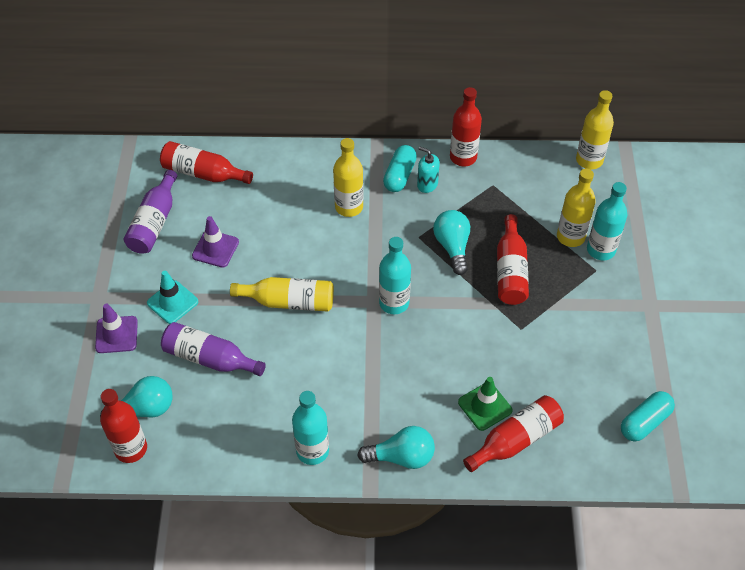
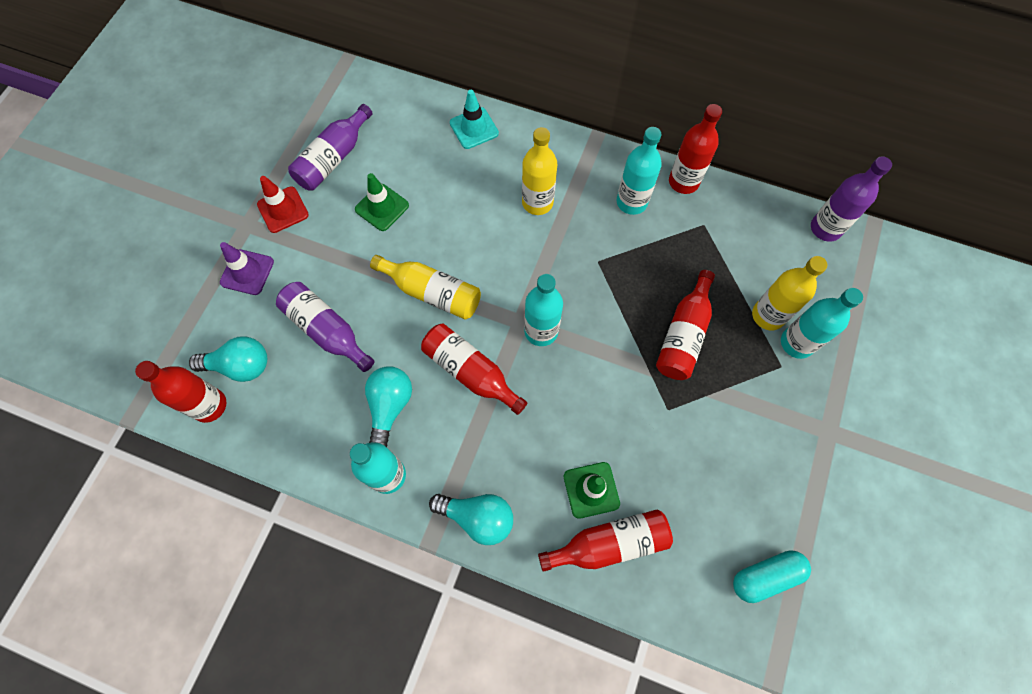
camera: 20 degrees right, 15 degrees up
turquoise traffic cone [147,271,198,324] -> turquoise traffic cone moved to [450,90,499,149]
red bottle [160,141,253,184] -> red bottle moved to [421,324,527,415]
purple traffic cone [192,216,239,268] -> green traffic cone [355,173,409,231]
turquoise capsule [383,145,417,192] -> none
turquoise soap dispenser [417,147,440,193] -> turquoise bottle [617,127,662,215]
turquoise light bulb [433,210,470,275] -> turquoise light bulb moved to [365,366,412,447]
yellow bottle [576,90,614,169] -> purple bottle [811,156,892,242]
none -> red traffic cone [257,176,309,233]

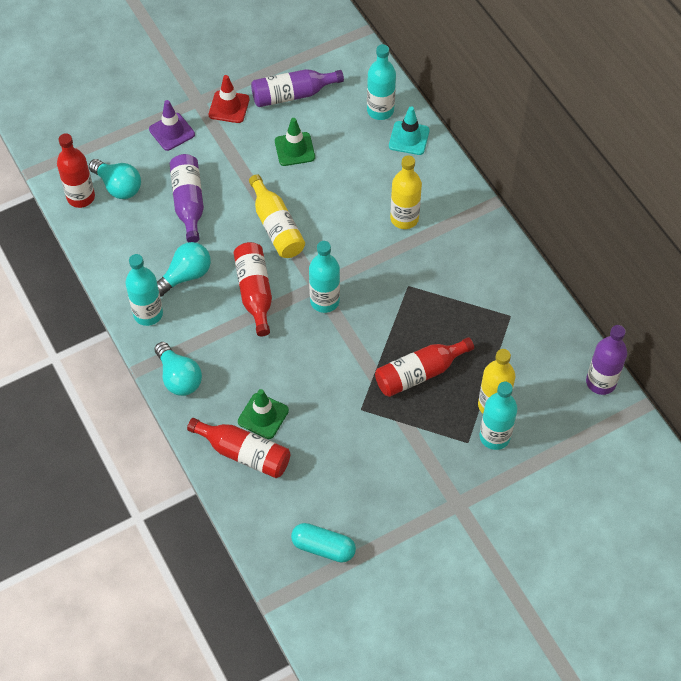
camera: 40 degrees right, 10 degrees down
turquoise bottle [617,127,662,215] -> turquoise bottle moved to [367,44,396,120]
red bottle [669,104,722,194] -> none

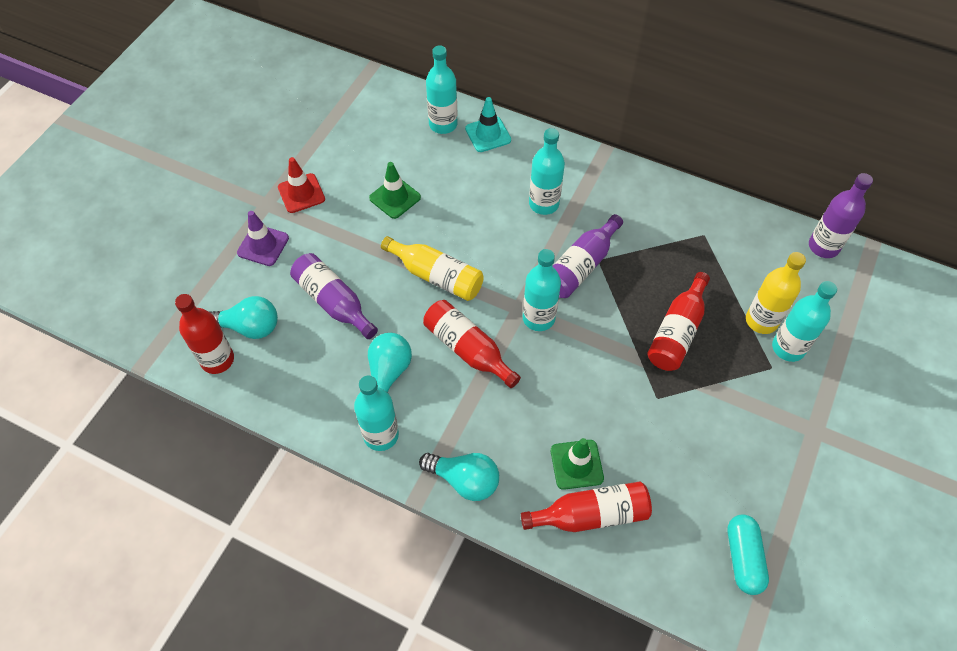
camera: 35 degrees left, 0 degrees up
purple bottle [251,69,344,107] -> purple bottle moved to [552,214,623,298]
turquoise capsule [291,523,356,563] -> turquoise capsule turned 75 degrees counterclockwise [727,514,769,595]
yellow bottle [390,155,422,229] -> turquoise bottle [529,128,565,215]

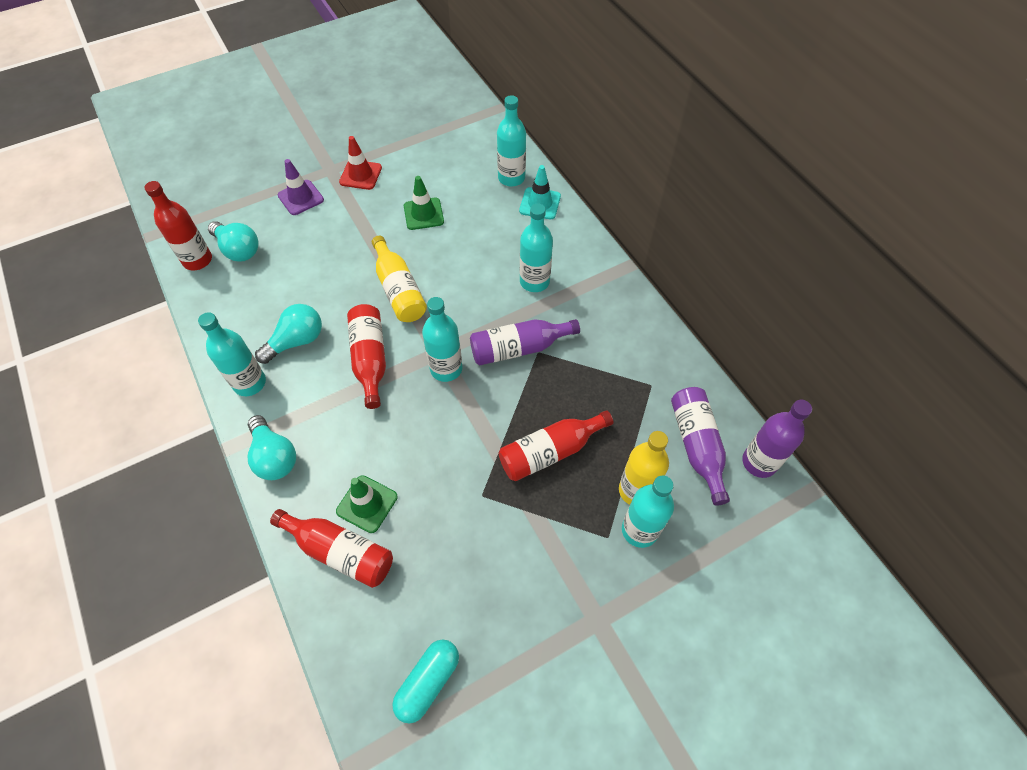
camera: 35 degrees right, 0 degrees up
purple bottle [290,253,378,339] -> purple bottle moved to [671,387,730,506]

